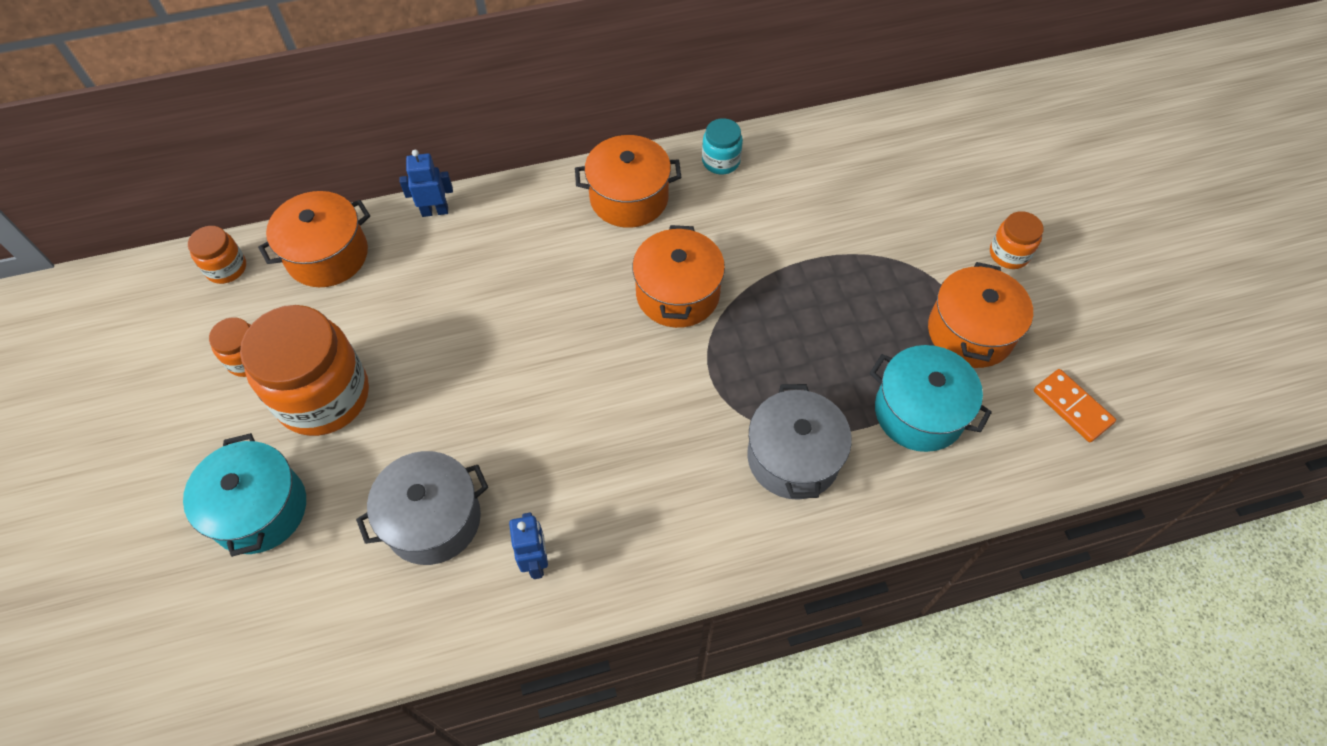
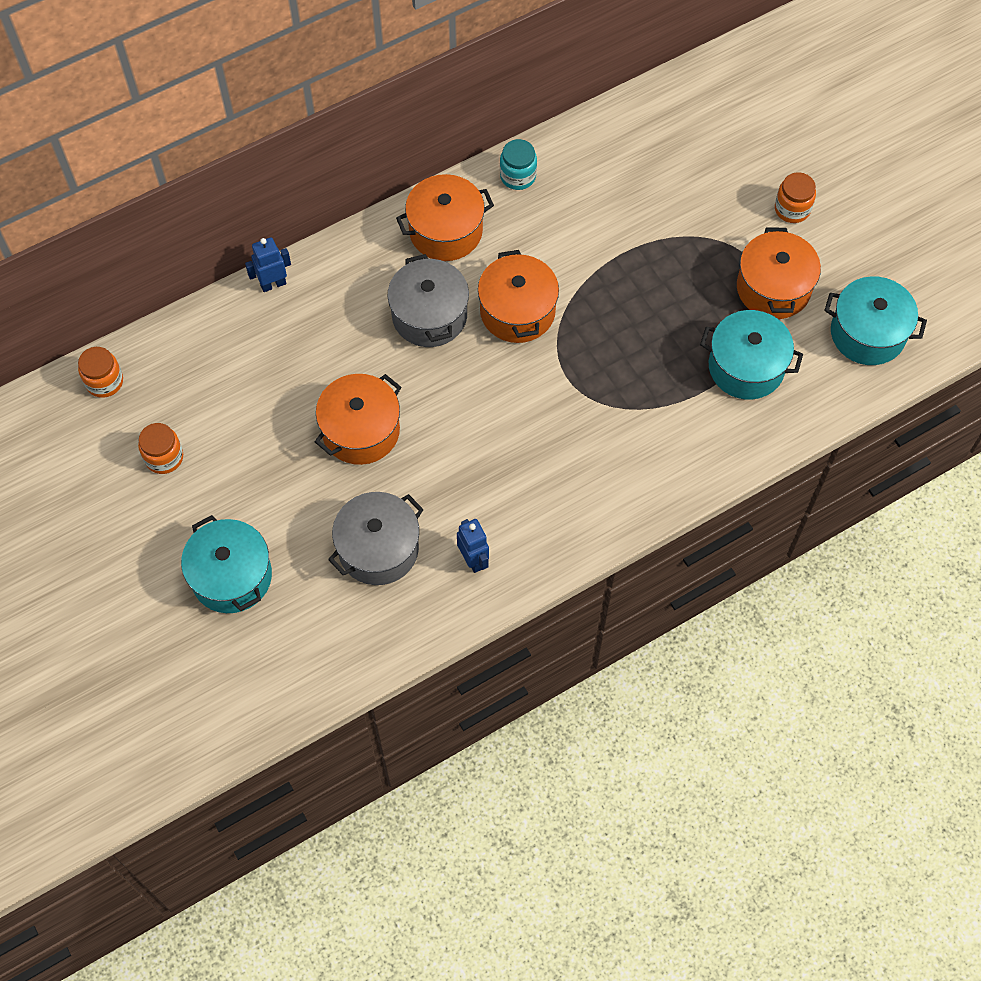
camera: 15 degrees left, 5 degrees up
orange jar [240,305,369,436] -> none
orange pot [258,191,370,287] -> orange pot moved to [315,374,401,465]
grey pot [747,384,852,500] -> grey pot moved to [388,254,469,347]
orange domino [1034,369,1116,442] -> turquoise pot [824,276,927,365]

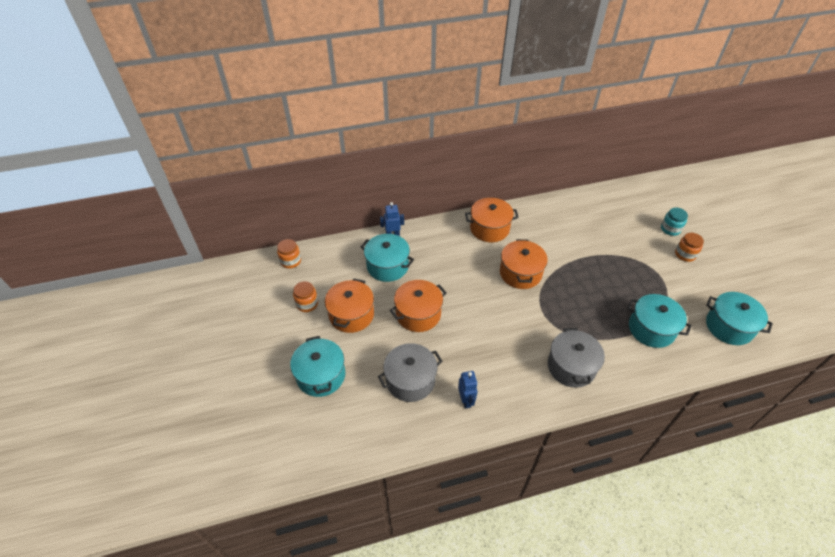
camera: 15 degrees right, 15 degrees down
grey pot [388,254,469,347] -> grey pot moved to [548,328,605,388]
turquoise jar [500,139,537,190] -> turquoise jar moved to [661,208,688,236]
orange pot [737,228,821,319] -> orange pot moved to [325,278,374,333]
none -> turquoise pot [361,234,414,282]

